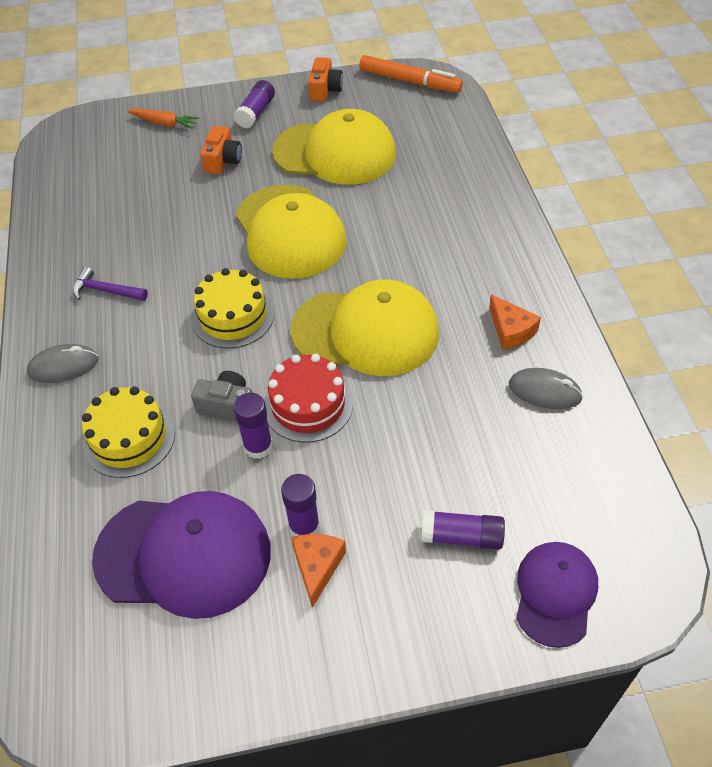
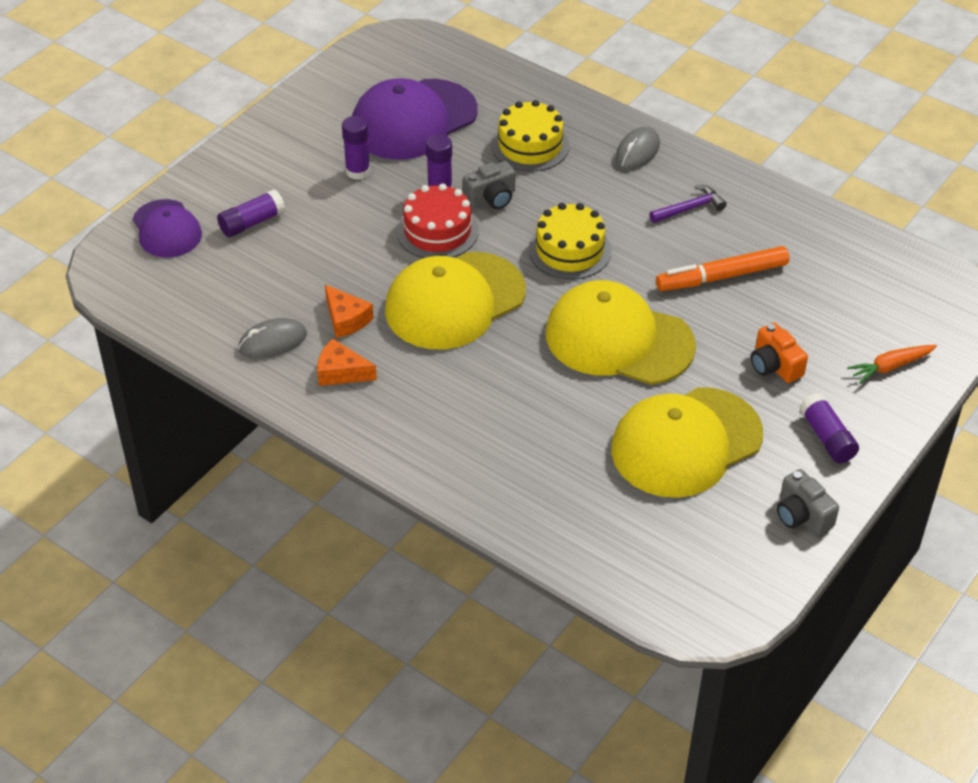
camera: 135 degrees right, 5 degrees down
orange cheese [291,534,346,608] -> orange cheese moved to [325,285,374,338]
orange camera [308,57,343,102] -> grey camera [777,469,839,535]
orange marker [359,55,463,93] -> orange marker moved to [656,246,789,291]

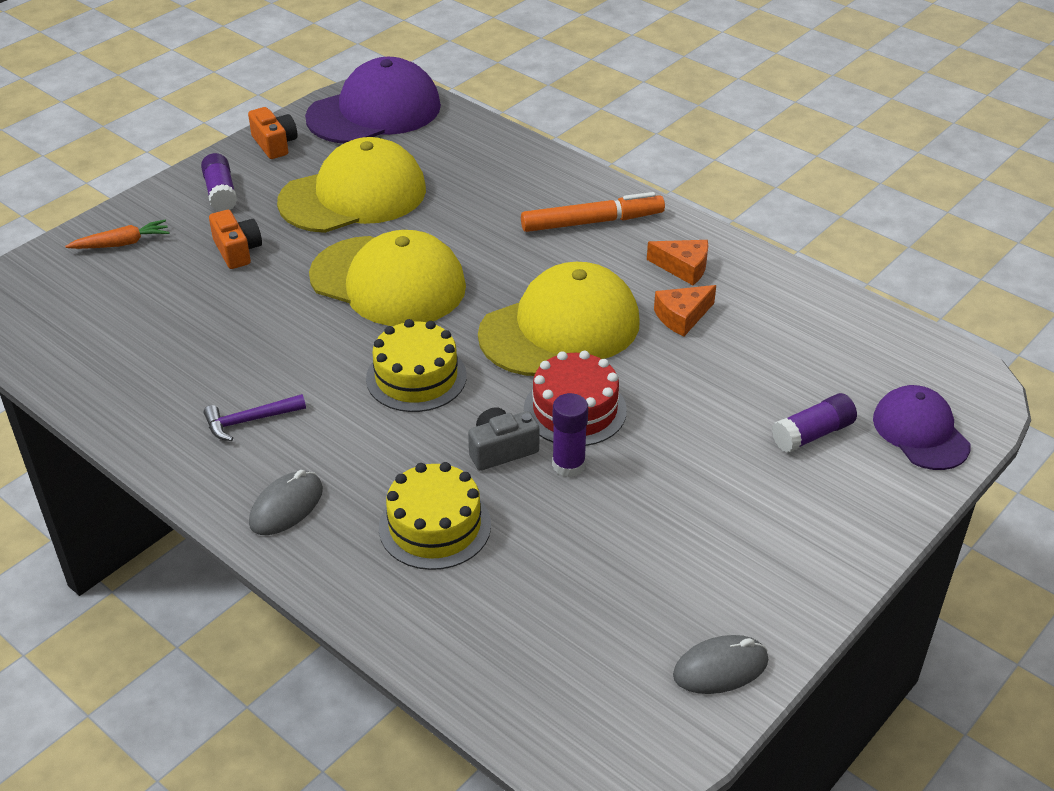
camera: 175 degrees left, 5 degrees down
grey mouse [238,318,307,358] -> grey mouse moved to [673,635,768,694]
orange cheese [325,285,374,338] -> orange cheese turned 90 degrees counterclockwise [654,285,716,336]
purple glue stick [342,116,370,180] -> none
purple cap [352,78,478,160] -> purple cap moved to [305,57,441,144]
orange marker [656,246,789,291] -> orange marker moved to [521,192,665,232]
grey camera [777,469,839,535] -> orange camera [248,107,297,159]

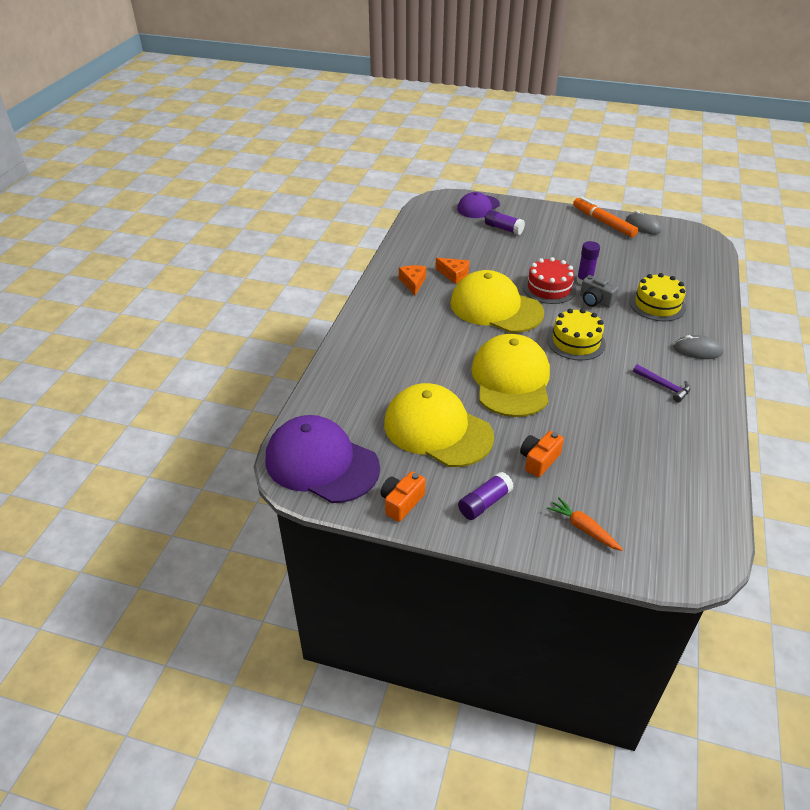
camera: 115 degrees left, 0 degrees up
orange marker [521,192,665,232] -> orange marker moved to [573,197,638,237]

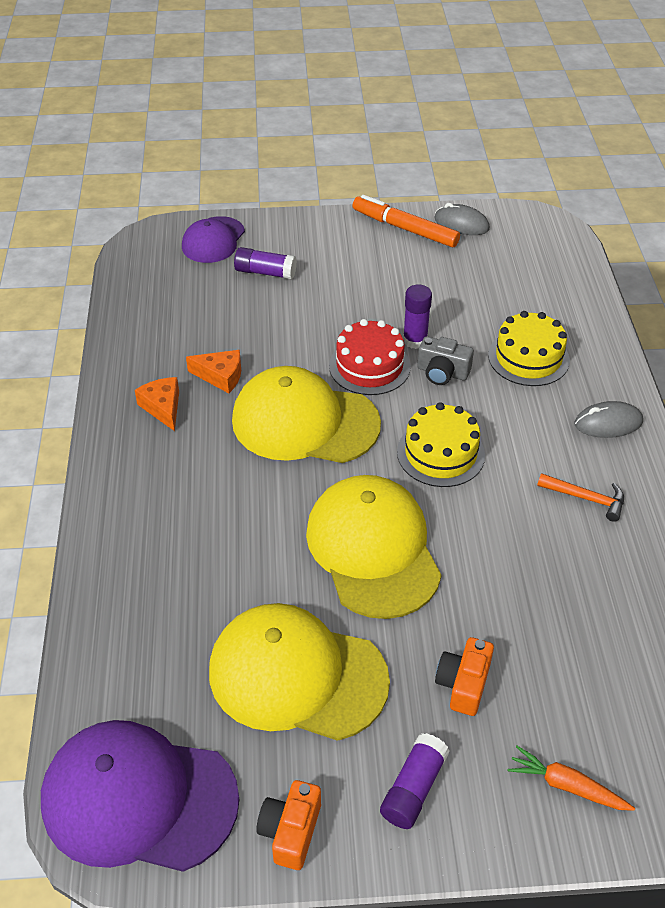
camera: 20 degrees left, 5 degrees up
purple hammer [633,364,691,402] -> orange hammer [537,473,624,522]

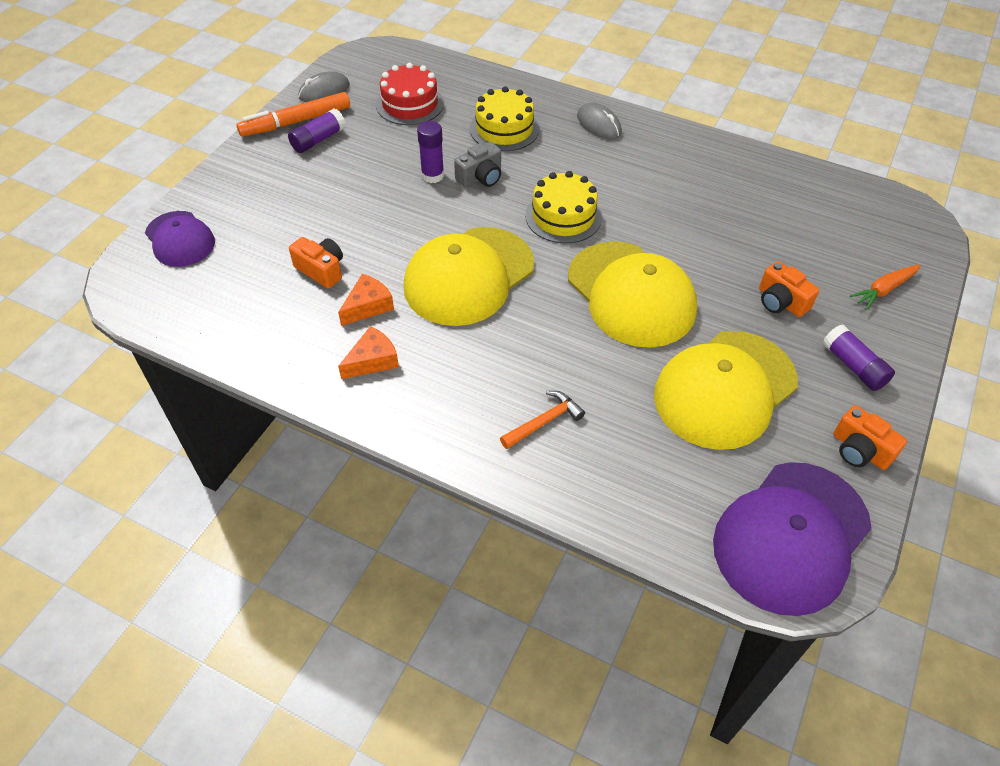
camera: 60 degrees left, 5 degrees up
orange cheese [135,377,179,431] -> orange cheese turned 135 degrees clockwise [338,326,399,379]
purple glue stick [234,247,297,279] -> purple glue stick moved to [288,109,346,153]
yellow cap [306,475,442,619] -> yellow cap turned 135 degrees counterclockwise [568,241,697,348]
red cake [329,319,411,395] -> red cake moved to [376,63,444,125]
orange hammer [537,473,624,522] -> orange hammer moved to [500,391,585,449]
grey mouse [574,401,643,438] -> grey mouse turned 60 degrees counterclockwise [577,103,622,140]
none -> orange camera [289,237,343,288]

